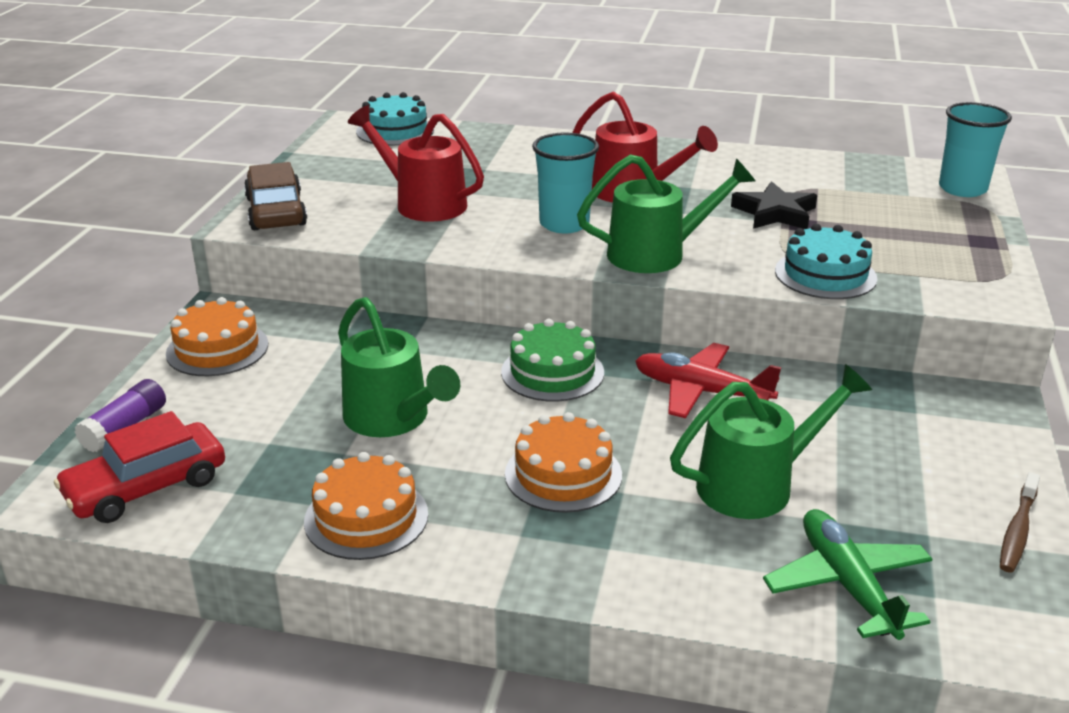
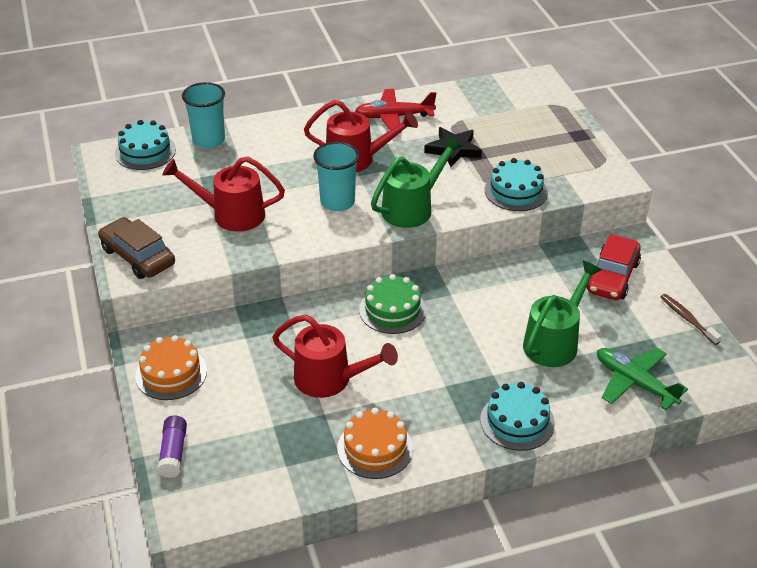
camera: 30 degrees left, 10 degrees up
red car [54,411,225,523] -> red car moved to [587,234,641,300]
green watering can [338,297,460,437] -> red watering can [272,315,398,398]
orange cake [505,412,622,513] -> none
red plane [635,343,781,418] -> red plane moved to [355,89,436,133]
turquoise cup [939,102,1012,197] -> turquoise cup moved to [182,82,225,148]
brown toothbrush [1000,472,1040,572] -> brown toothbrush turned 150 degrees clockwise [660,294,722,345]
none -> turquoise cake [480,382,555,451]

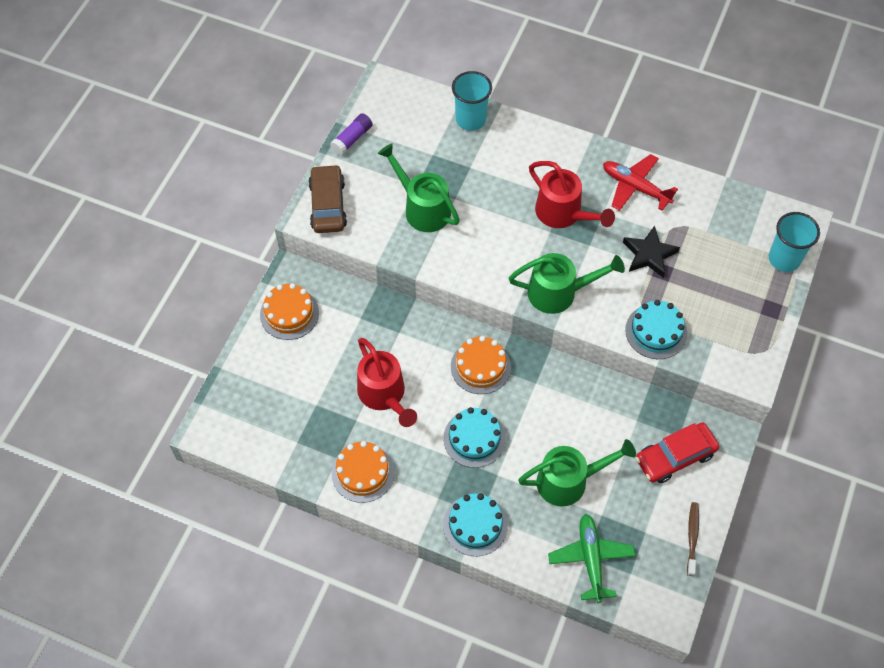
camera: 40 degrees right, 20 degrees up
turquoise cake [115,120,176,170] -> turquoise cake moved to [443,407,506,468]
purple glue stick [157,415,187,478] -> purple glue stick moved to [330,113,373,155]
red watering can [162,156,285,232] -> green watering can [378,143,460,232]
turquoise cup [313,142,359,211] -> turquoise cup moved to [769,212,820,272]
green cake [359,274,426,334] -> orange cake [451,336,511,394]

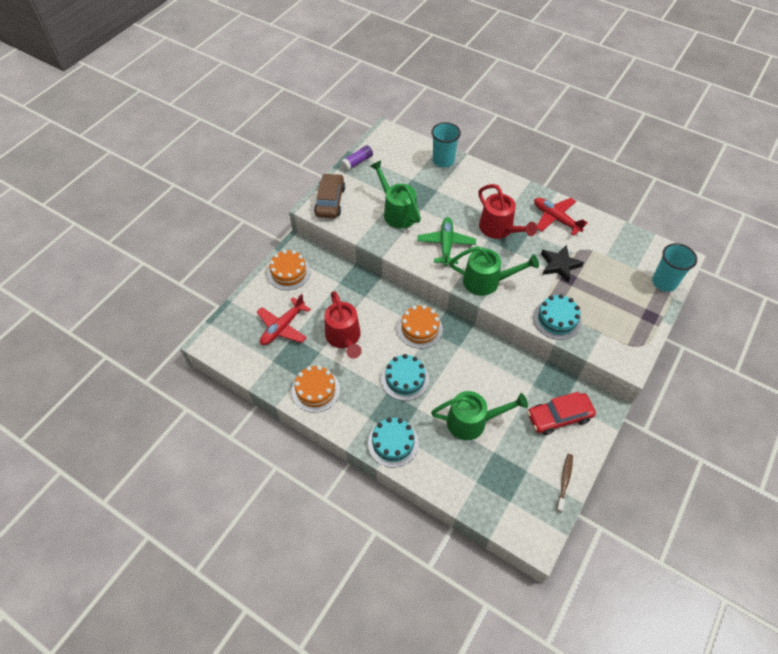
camera: 10 degrees right, 5 degrees down
green plane [548,514,635,603] -> green plane moved to [417,217,476,266]
none -> red plane [257,294,311,345]

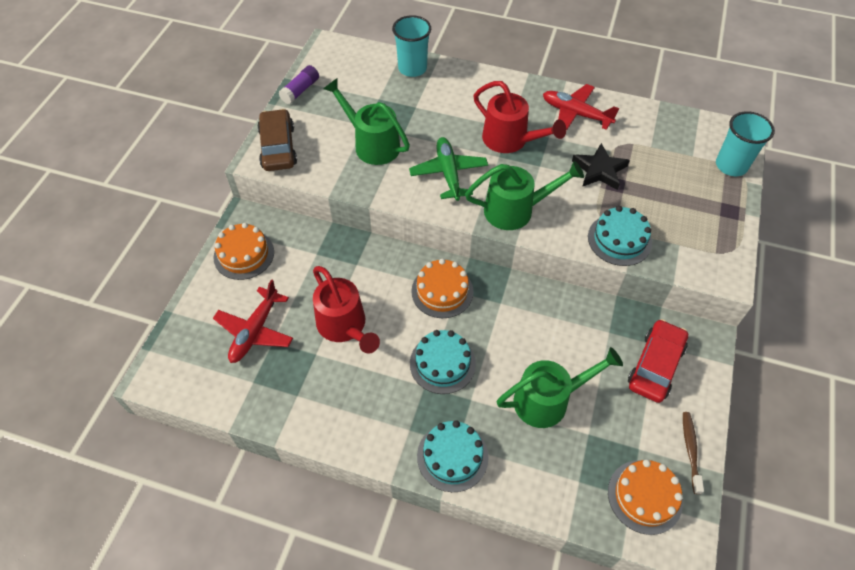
camera: 15 degrees left, 0 degrees up
orange cake [292,366,340,413] -> orange cake moved to [608,459,683,535]
red car [527,392,596,435] -> red car turned 150 degrees clockwise [628,319,688,403]

